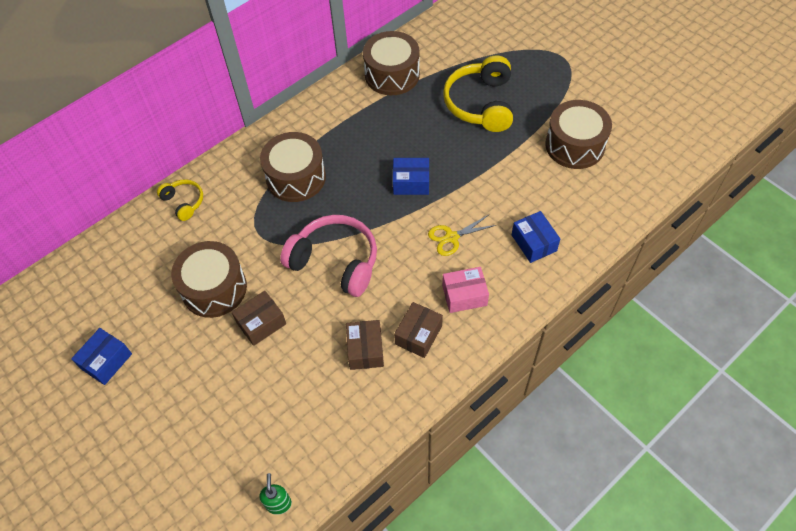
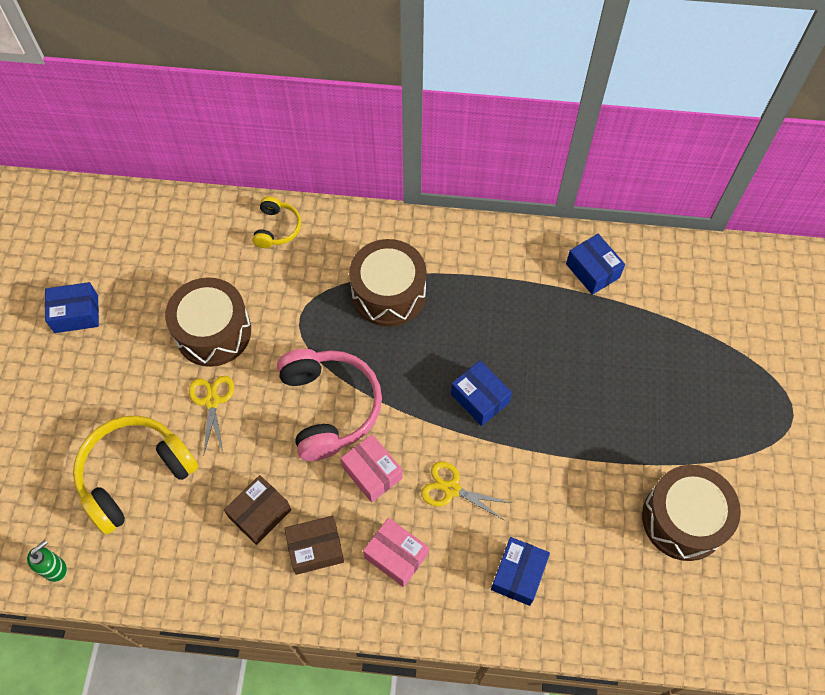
camera: 45 degrees right, 5 degrees up
brown box [232,291,286,346] -> yellow scissors [189,376,234,454]
brown drum [363,31,420,95] -> blue box [566,234,625,295]
yellow headphones [443,55,513,132] -> yellow headphones moved to [73,416,199,535]
none -> pink box [341,434,402,503]

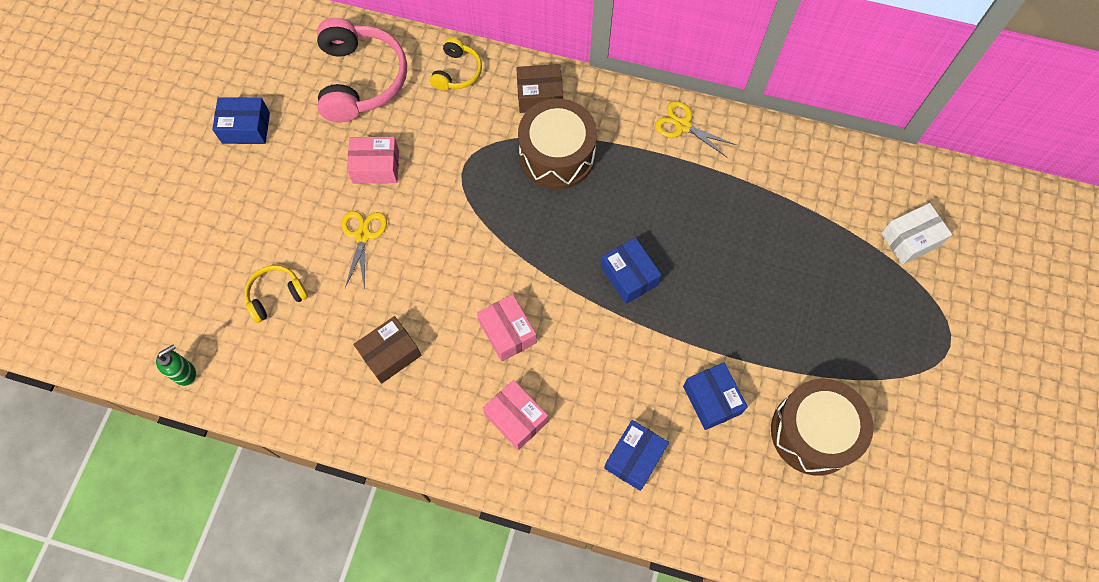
camera: 10 degrees right, 5 degrees up
yellow headphones [73,416,199,535] -> yellow headphones [245,265,308,323], size x0.52
brown drum [165,277,251,367] -> pink box [347,137,399,184]
pink headphones [277,349,382,461] -> pink headphones moved to [317,18,407,122]
brown box [284,516,344,575] -> brown box moved to [516,64,563,113]
yellow scissors [421,461,511,521] -> yellow scissors moved to [655,101,736,158]
blue box [566,234,625,295] -> blue box moved to [683,363,748,430]
none -> white box [881,203,952,265]

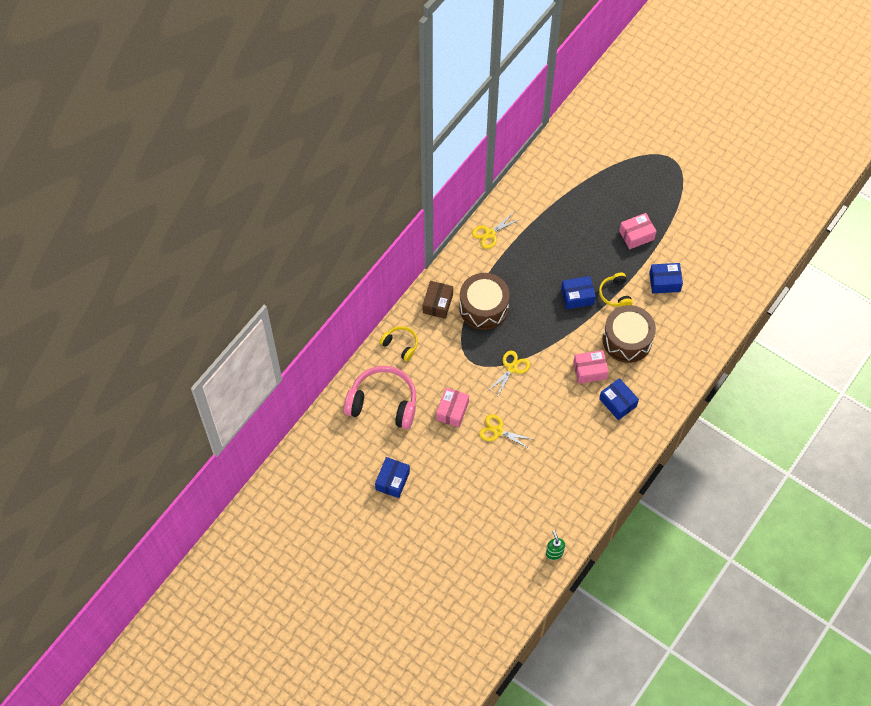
camera: 70 degrees left, 5 degrees down
yellow headphones [245,265,308,323] -> yellow headphones moved to [599,273,632,307]
brown box [354,316,421,384] -> none
pink box [483,380,548,450] -> pink box moved to [619,213,657,249]
blue box [604,420,669,491] -> blue box moved to [599,378,639,420]
brown drum [771,378,874,476] -> brown drum moved to [603,305,656,363]
white box [881,203,952,265] -> none
none -> yellow scissors [487,351,530,397]

